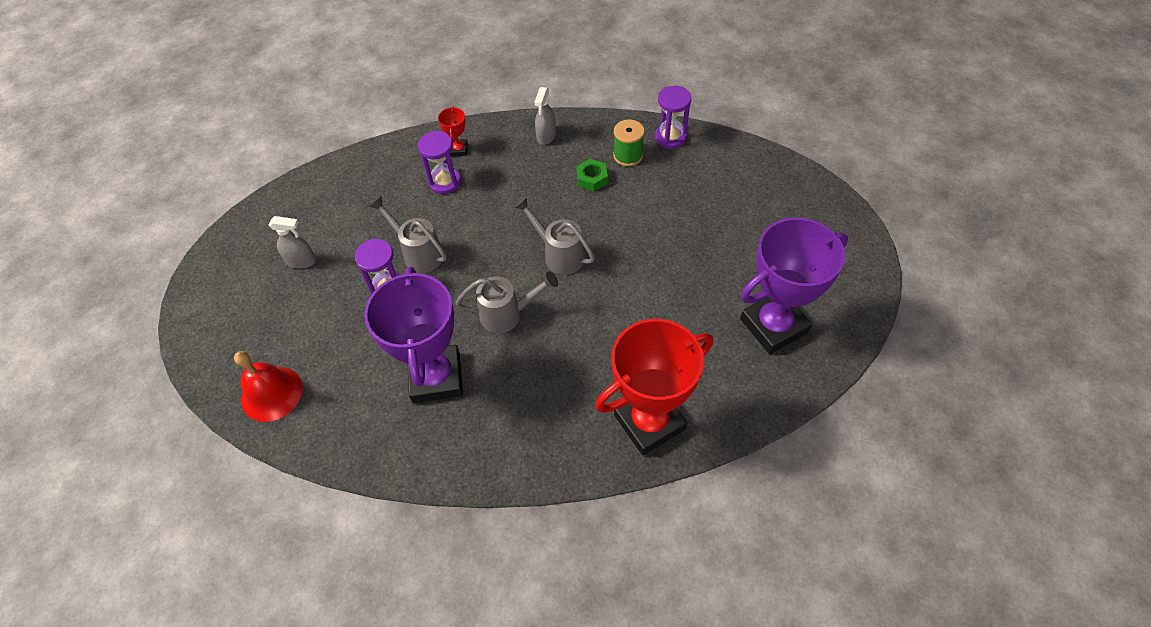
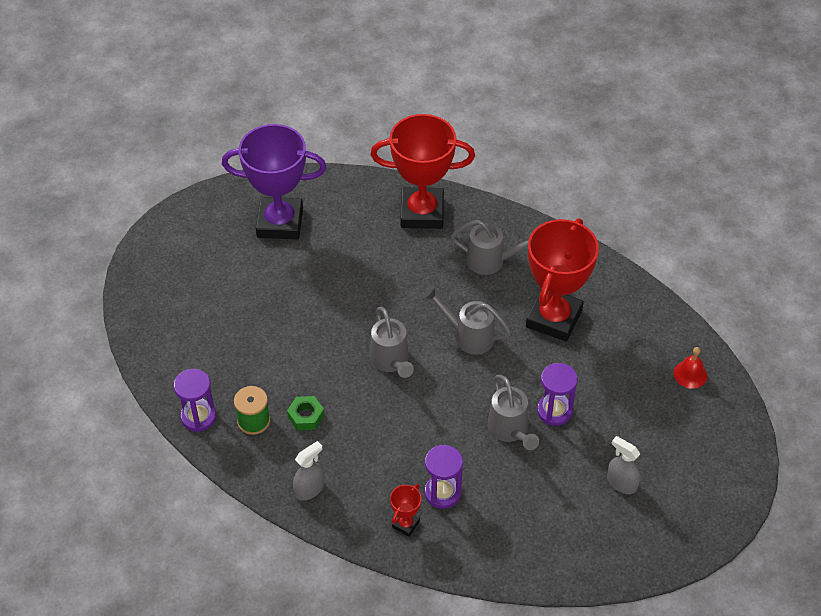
camera: 150 degrees left, 5 degrees down
red bell [234,351,303,422] -> red bell [674,347,708,389], size x0.61
purple trophy [364,267,463,403] -> red trophy [526,218,599,342]
none -> grey watering can [451,220,528,275]

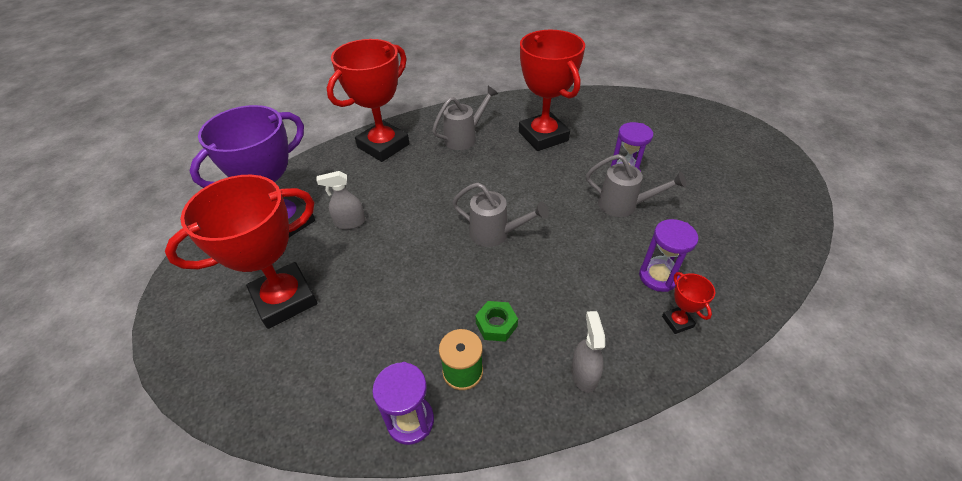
camera: 50 degrees left, 5 degrees down
grey watering can [423,286,511,355] -> none
grey spray bottle [607,436,640,494] -> grey spray bottle moved to [316,171,365,229]
red bell [674,347,708,389] -> none
none -> red trophy [165,175,318,329]

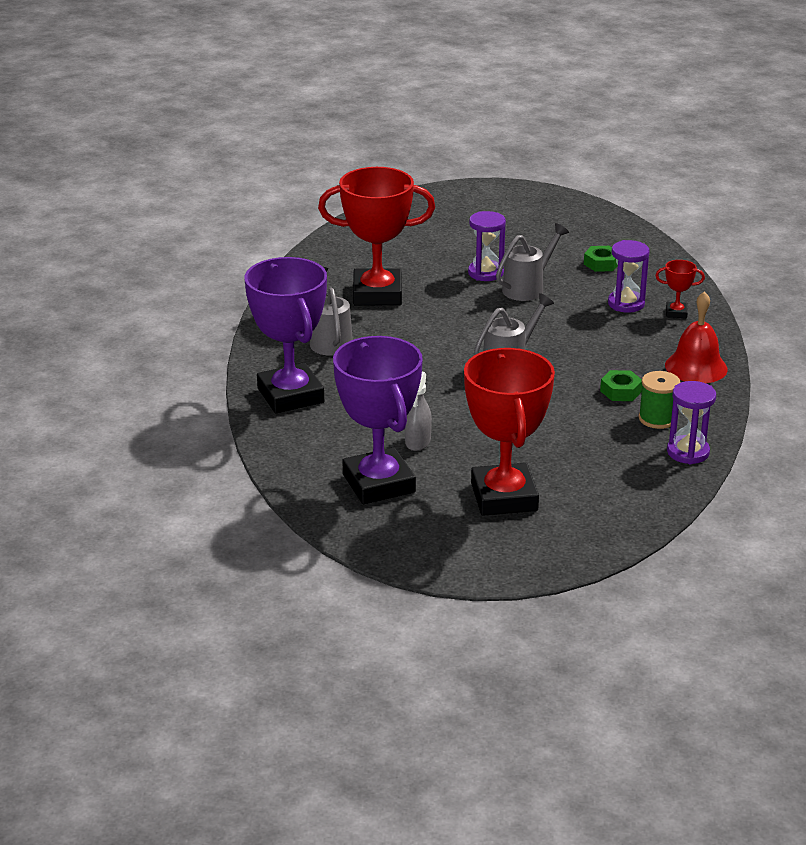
camera: 65 degrees left, 15 degrees down
red trophy [327,39,410,162] -> purple trophy [245,257,327,413]
grey spray bottle [571,311,605,393] -> red bell [665,291,728,383]
none -> green nut [584,246,618,272]

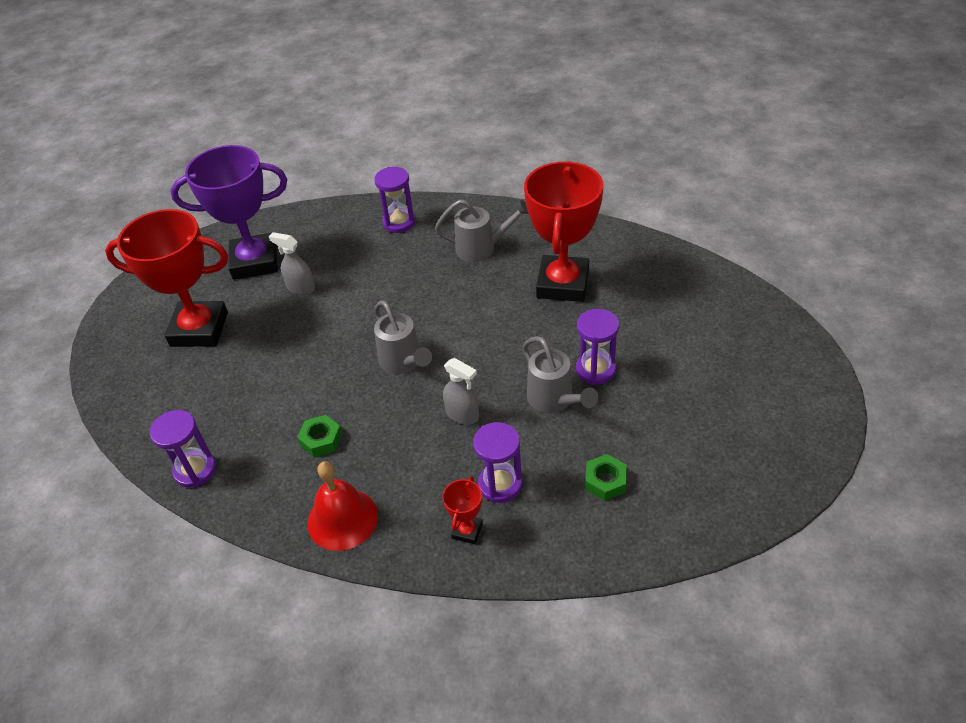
camera: 105 degrees right, 15 degrees up
purple trophy [245,257,327,413] -> purple hourglass [374,167,416,233]
green spool [638,371,681,429] -> none
none -> grey spray bottle [443,358,479,425]

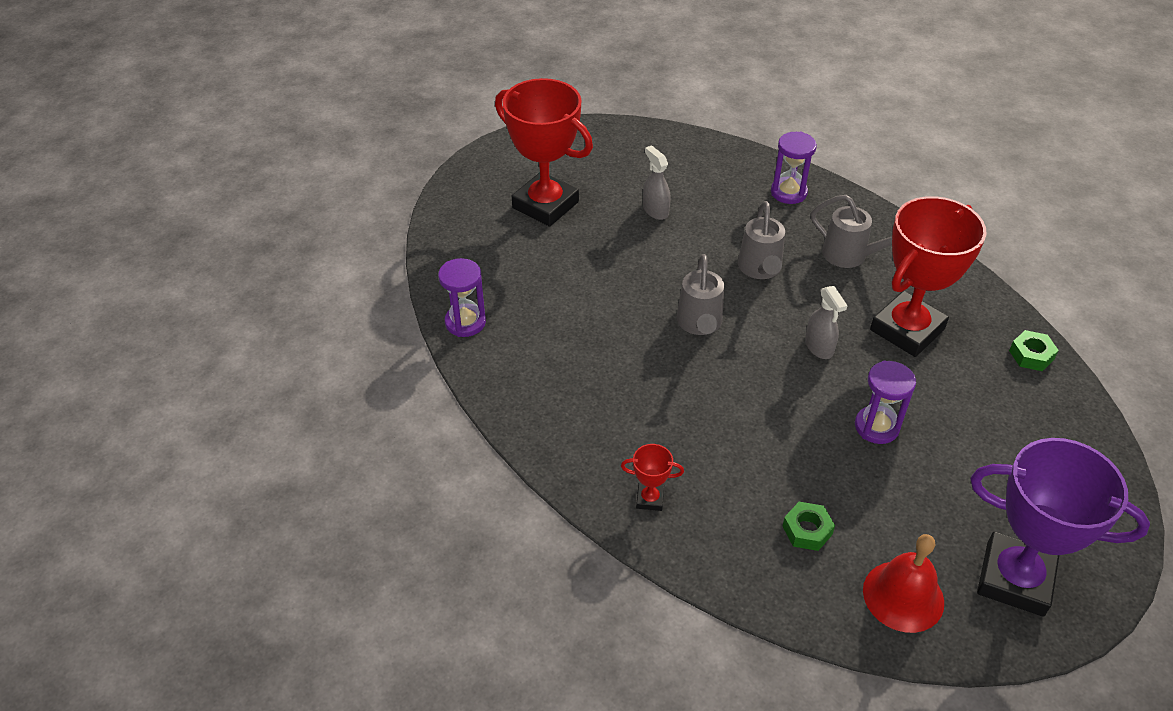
camera: 30 degrees right, 0 degrees up
purple trophy [171,145,287,280] -> purple trophy moved to [971,438,1150,617]
green nut [297,415,342,457] -> green nut moved to [1009,330,1059,371]
red bell [308,461,378,551] -> red bell moved to [863,534,944,633]
red trophy [442,476,483,544] -> red trophy turned 45 degrees clockwise [621,444,684,511]
grey spray bottle [443,358,479,425] -> grey spray bottle moved to [805,286,847,359]
purple hourglass [473,422,522,503] -> none
grey watering can [523,336,598,413] -> grey watering can moved to [738,201,785,279]

